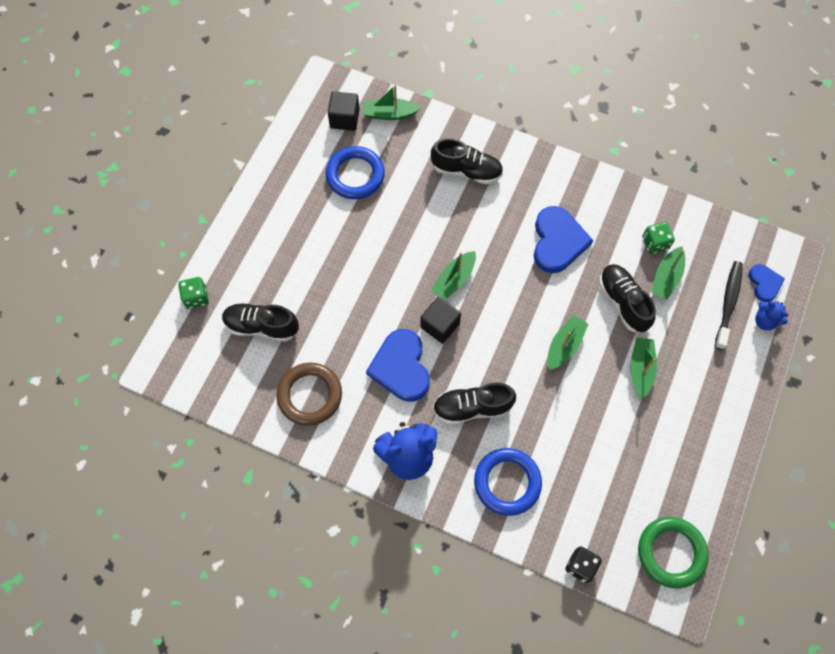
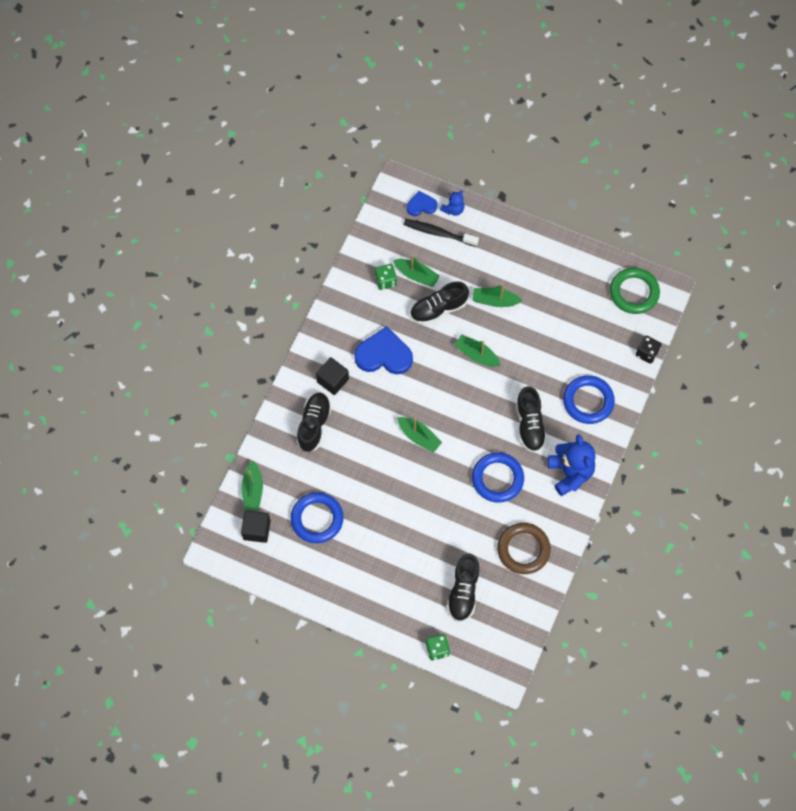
camera: 90 degrees left, 0 degrees up
blue heart [366,329,430,402] -> blue ring [472,452,524,503]
black cube [420,297,461,344] -> black cube moved to [316,357,349,395]

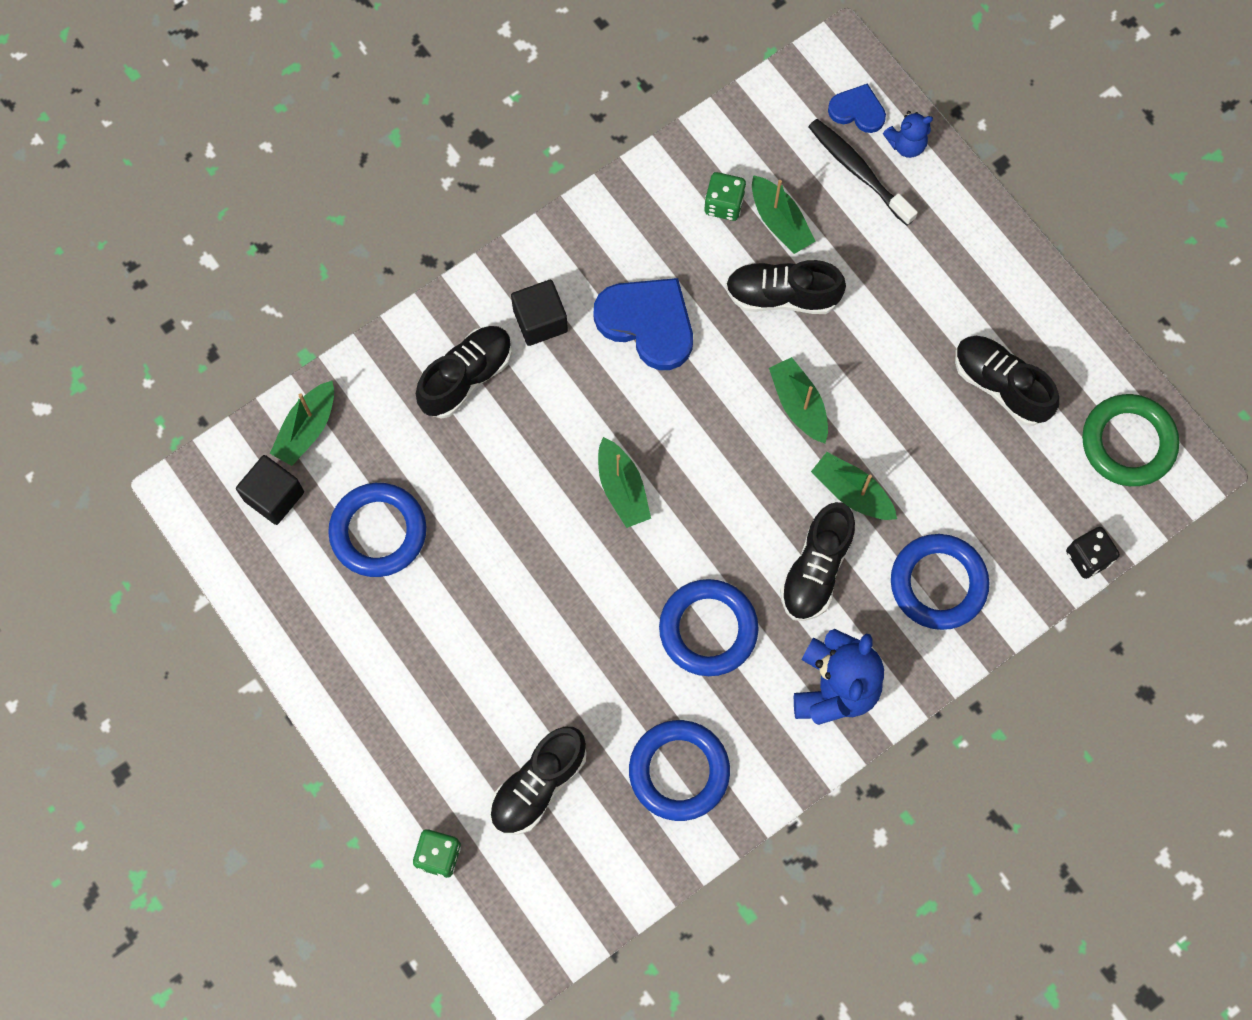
camera: 30 degrees right, 5 degrees up
green boat [472,284,523,307] -> green boat moved to [811,452,897,520]
brown ring [497,523,551,574] -> blue ring [629,720,730,821]
none -> black shoe [955,336,1059,426]

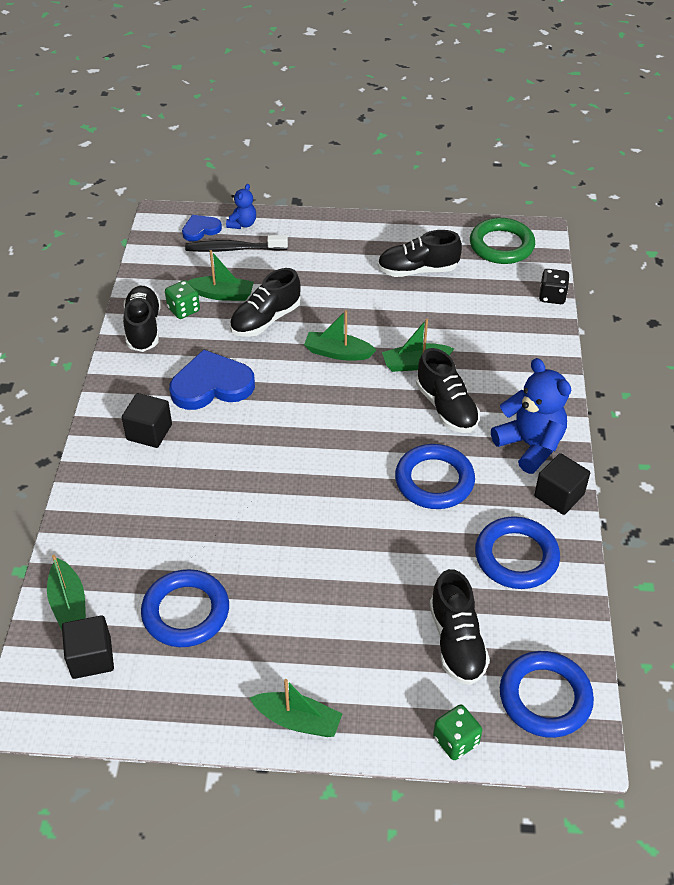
camera: 50 degrees left, 25 degrees down
black shoe [416,326,512,418] -> black shoe moved to [123,286,161,352]
green boat [598,437,651,528] -> green boat moved to [250,679,342,737]
blue ring [891,534,990,630] -> blue ring moved to [500,651,594,738]
none -> black cube [534,453,590,515]

